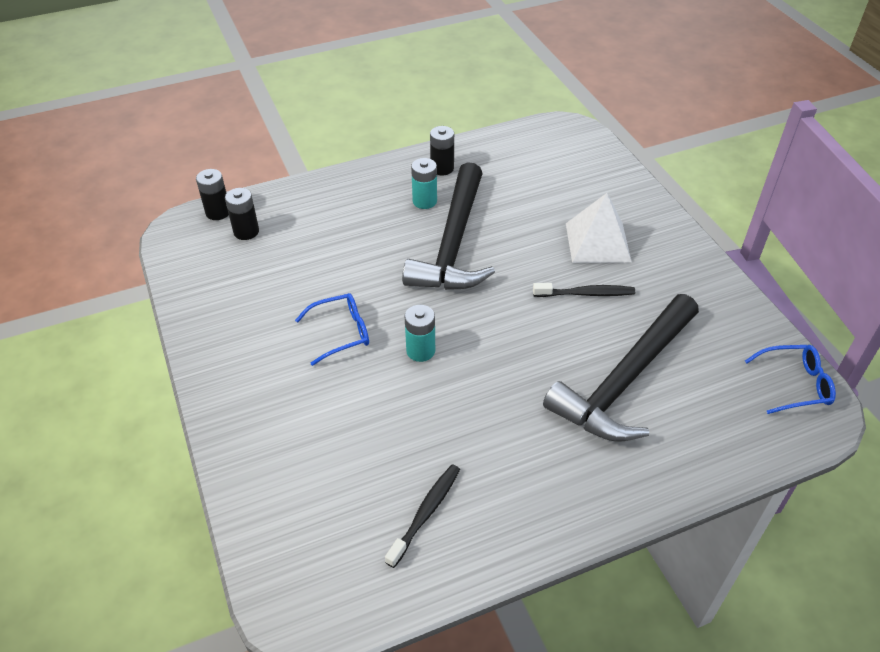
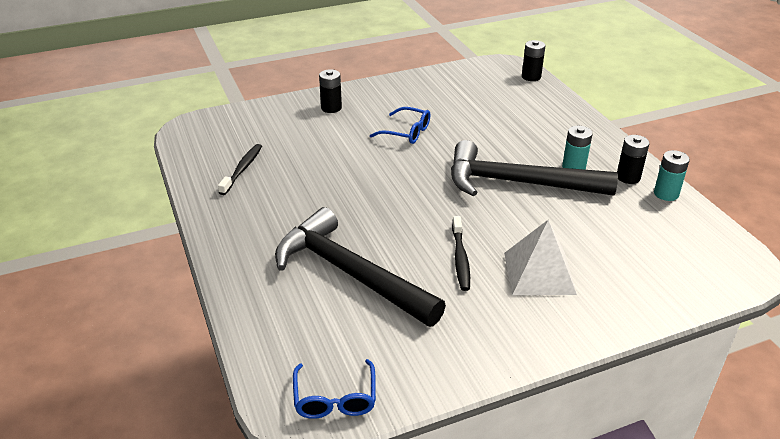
camera: 90 degrees right, 10 degrees down
black battery [225,188,259,240] -> black battery moved to [319,69,342,113]
blue glasses [295,293,369,366] -> blue glasses turned 45 degrees counterclockwise [370,107,431,144]
black toothbrush [385,464,460,568] -> black toothbrush turned 105 degrees counterclockwise [218,144,262,195]
turquoise battery [404,305,435,362] -> turquoise battery moved to [654,150,690,201]

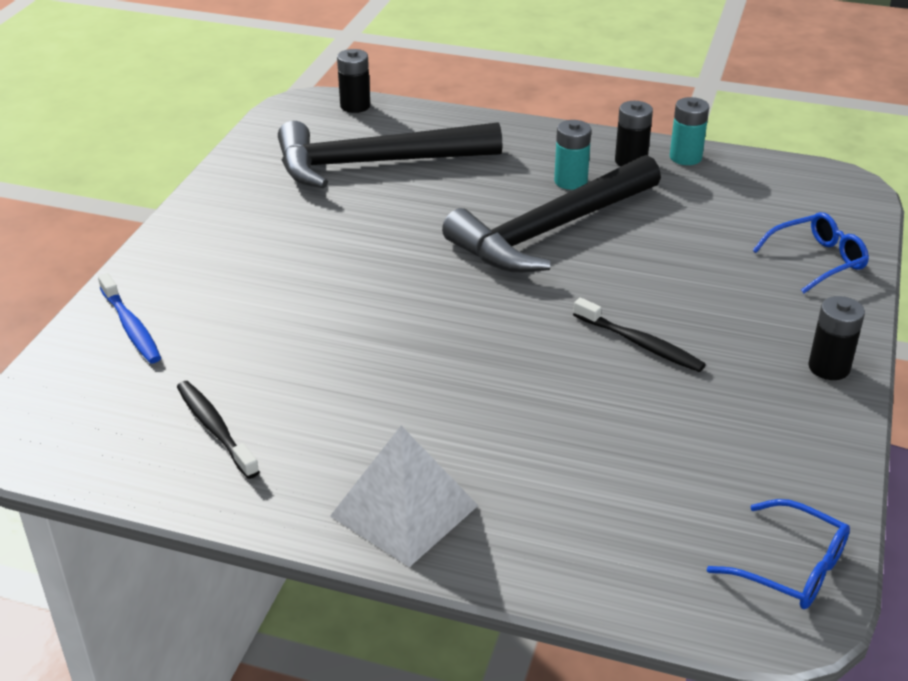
camera: 50 degrees left, 0 degrees up
black hammer [275,207,446,327] -> black hammer moved to [278,121,502,188]
black battery [319,69,342,113] -> black battery moved to [808,296,865,380]
blue glasses [370,107,431,144] -> blue glasses moved to [752,212,869,293]
white pyramid [504,220,577,295] -> white pyramid moved to [330,426,478,567]
none -> blue toothbrush [98,273,161,363]

